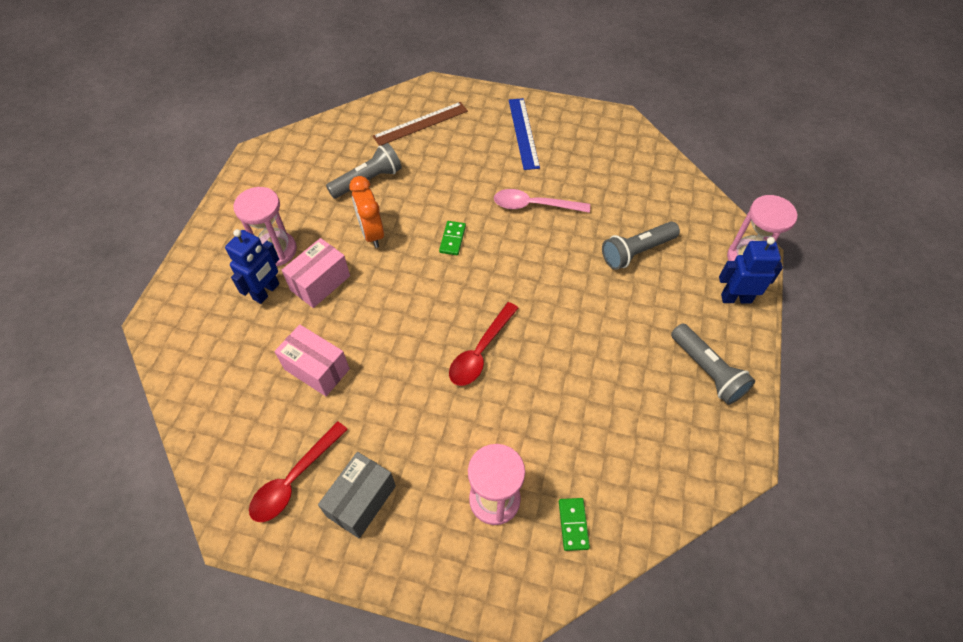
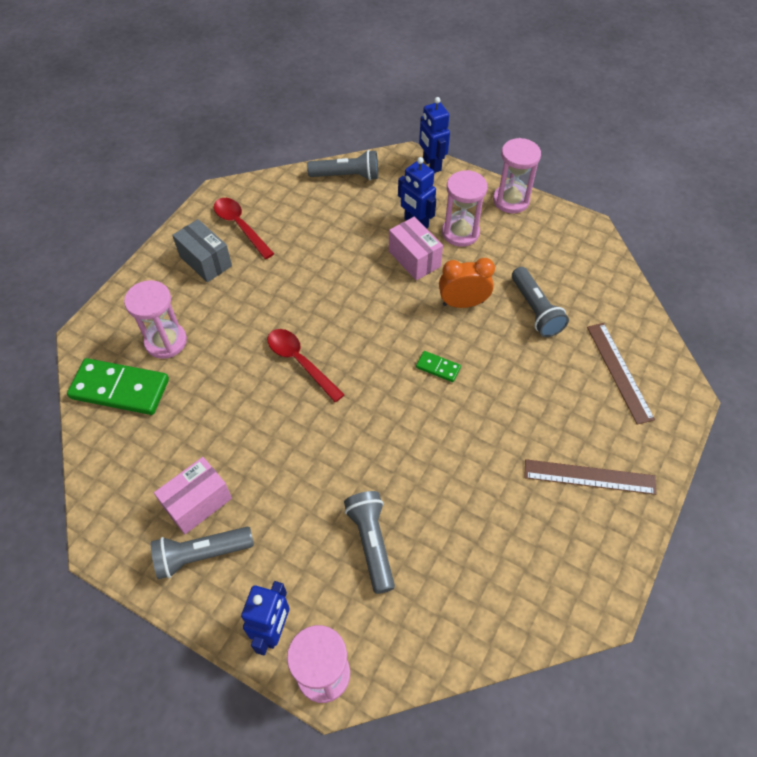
camera: 105 degrees right, 0 degrees up
pink box [274,325,350,396] -> pink box moved to [154,457,232,534]
pink spoon [494,189,590,213] -> none
blue ruler [509,98,540,170] -> brown ruler [524,459,656,495]
green domino [559,498,590,551] -> green domino [67,358,169,415], size x2.14
none -> grey flashlight [307,150,378,180]
none -> blue robot [419,97,450,173]
none -> pink hourglass [493,138,541,214]

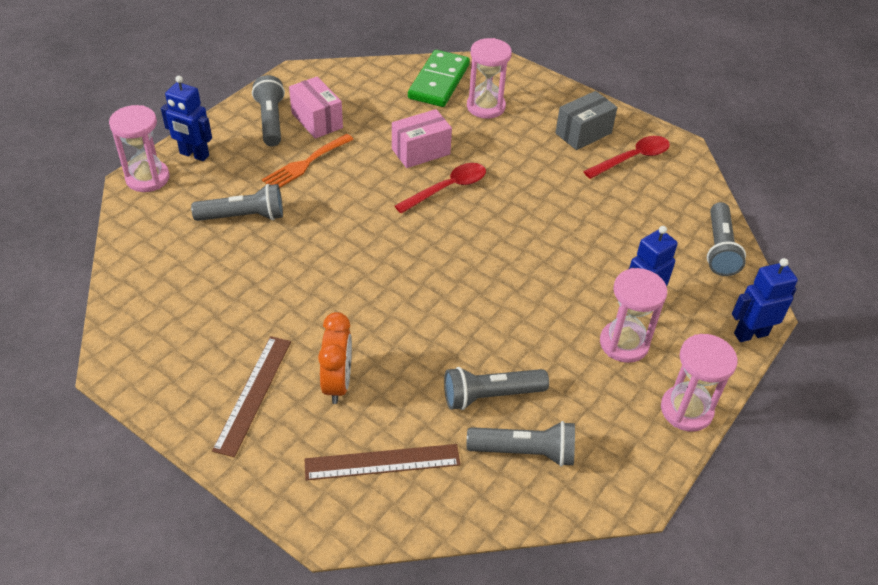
camera: 95 degrees right, 10 degrees down
pink box [389,217,443,280] -> pink box moved to [392,109,452,168]
green domino [416,351,461,382] -> none
orange clock [439,258,495,308] -> orange clock moved to [318,312,352,404]
none -> orange fork [262,134,354,188]
none -> grey flashlight [467,421,575,467]

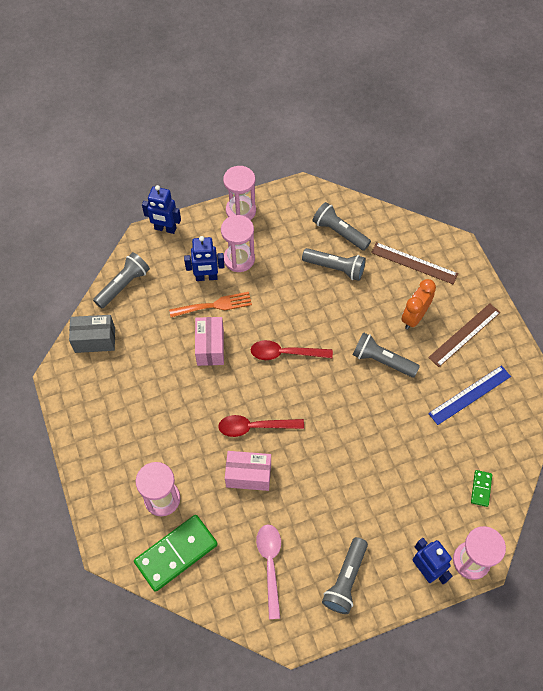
camera: 145 degrees left, 15 degrees up
grey flashlight [191,184,283,221] -> grey flashlight moved to [353,332,420,377]
orange fork [262,134,354,188] -> orange fork moved to [169,292,252,317]
pink box [289,77,343,139] -> pink box moved to [195,317,224,366]
grey box [555,91,618,150] -> grey box moved to [69,315,115,353]
red spoon [583,136,670,179] -> red spoon moved to [251,340,333,360]
none -> pink spoon [256,524,281,619]
none -> blue ruler [428,365,511,425]
none -> green domino [471,470,492,507]

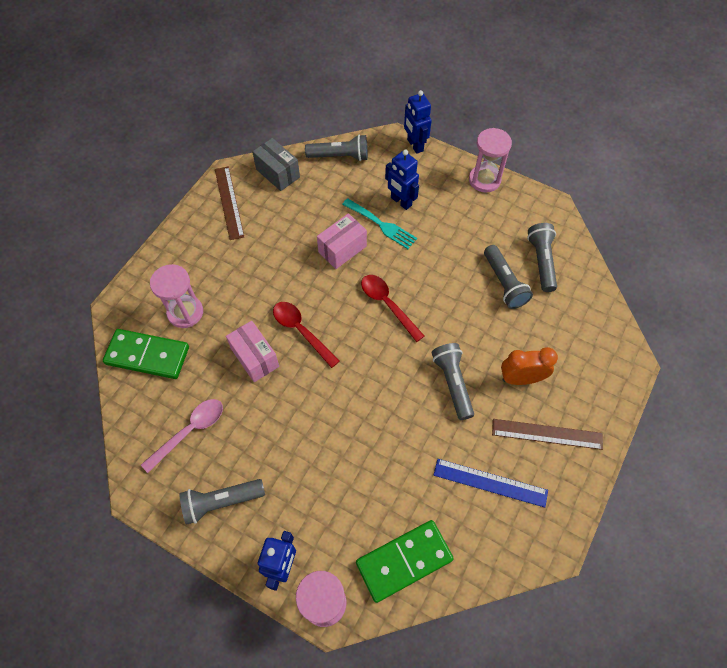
camera: 50 degrees right, 0 degrees up
orange fork [169,292,252,317] -> turquoise fork [342,198,417,249]
pink hourglass [221,215,255,272] -> none
brown ruler [371,242,458,284] -> brown ruler moved to [215,166,244,240]
green domino [471,470,492,507] -> green domino [356,520,454,603], size x2.14

